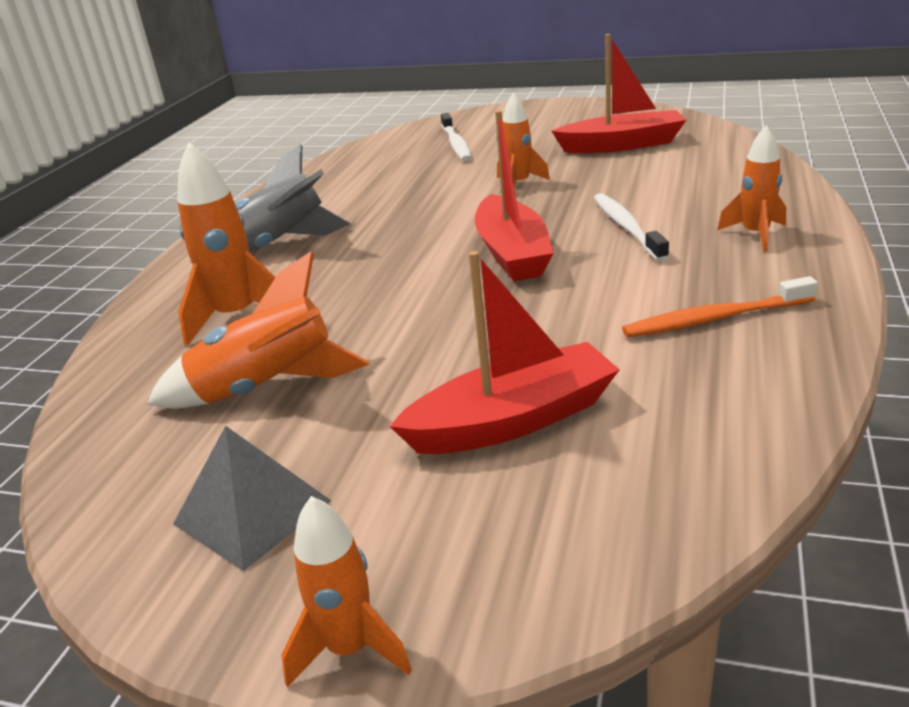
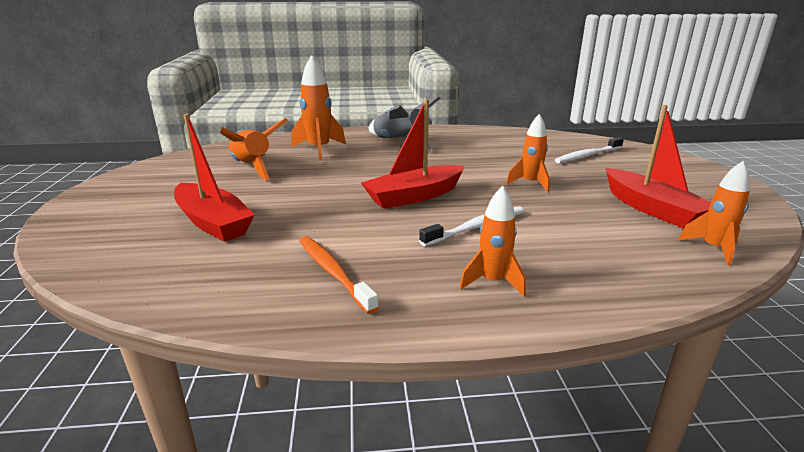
camera: 65 degrees right, 5 degrees down
grey pyramid [173,426,331,571] -> none
orange rocket [281,496,412,687] -> orange rocket moved to [679,161,750,266]

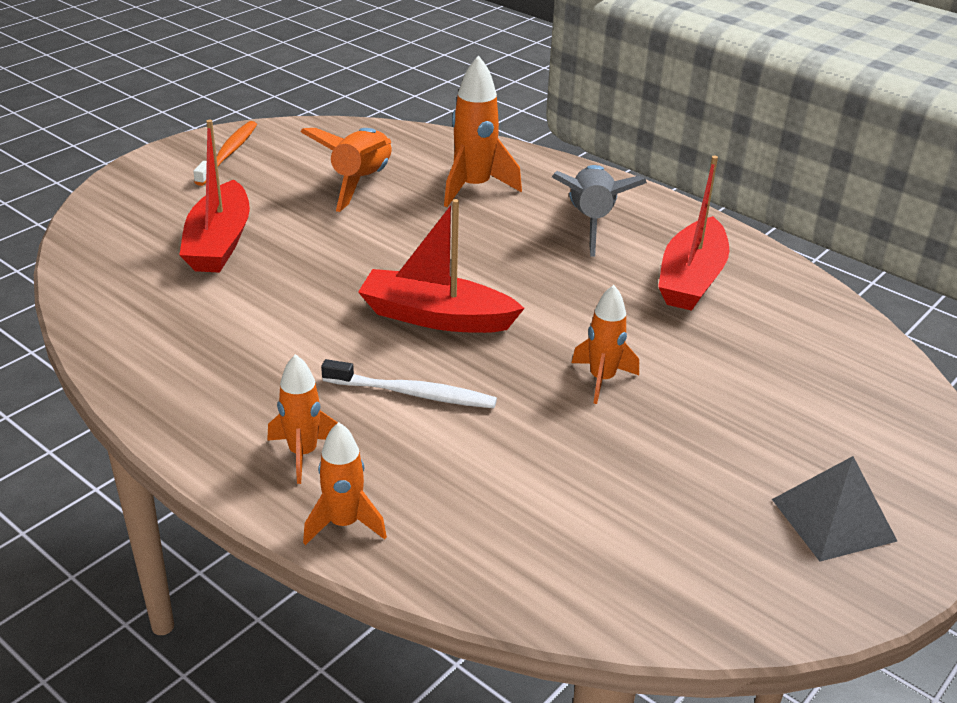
camera: 45 degrees right, 10 degrees up
orange toothbrush [299,236,379,314] -> orange toothbrush moved to [193,121,257,186]
white toothbrush [555,137,624,163] -> none
red boat [606,105,711,228] -> red boat moved to [658,156,729,311]
orange rocket [679,161,750,266] -> orange rocket moved to [303,422,387,545]
none -> grey pyramid [772,456,897,561]

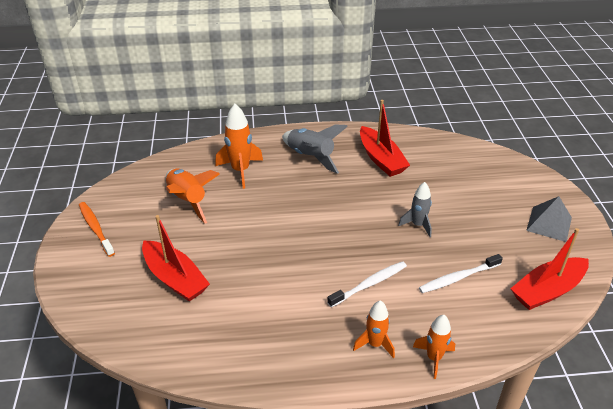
camera: 45 degrees left, 5 degrees up
red boat [358,199,525,333] -> red boat moved to [510,228,589,310]
orange rocket [572,285,639,404] -> grey rocket [398,182,432,237]
none -> white toothbrush [419,254,503,293]

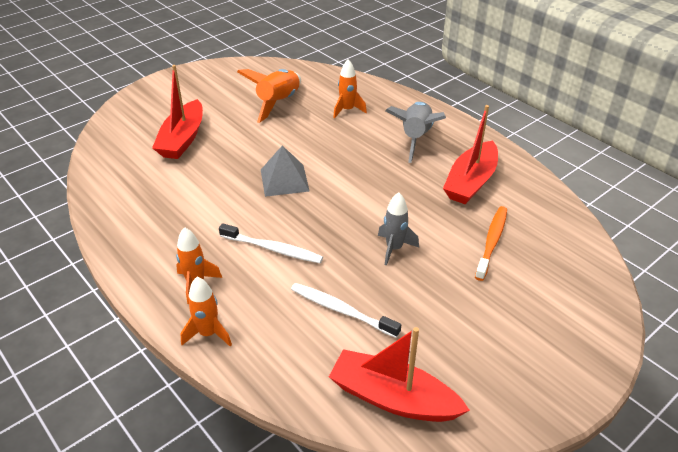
camera: 55 degrees right, 0 degrees up
orange toothbrush [79,202,115,257] -> orange toothbrush moved to [475,206,507,281]
orange rocket [215,104,263,189] -> orange rocket [333,59,367,119], size x0.65
grey pyramid [526,196,572,242] -> grey pyramid moved to [261,145,310,197]

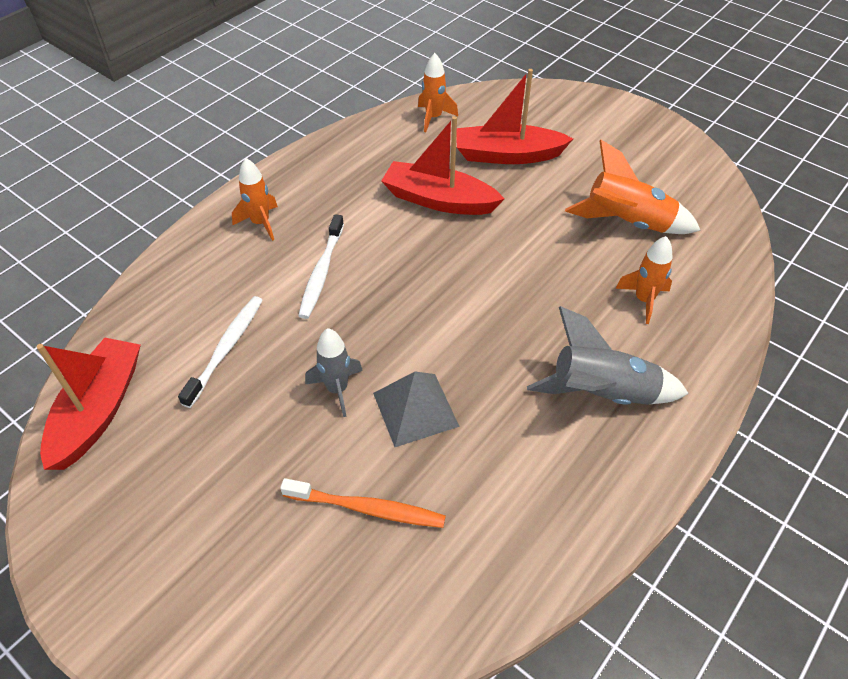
camera: 80 degrees right, 10 degrees up
orange rocket [180,277,232,347] -> orange rocket moved to [418,53,458,132]
grey pyramid [261,145,310,197] -> grey pyramid moved to [373,372,460,447]
red boat [443,105,498,204] -> red boat moved to [381,116,504,215]

